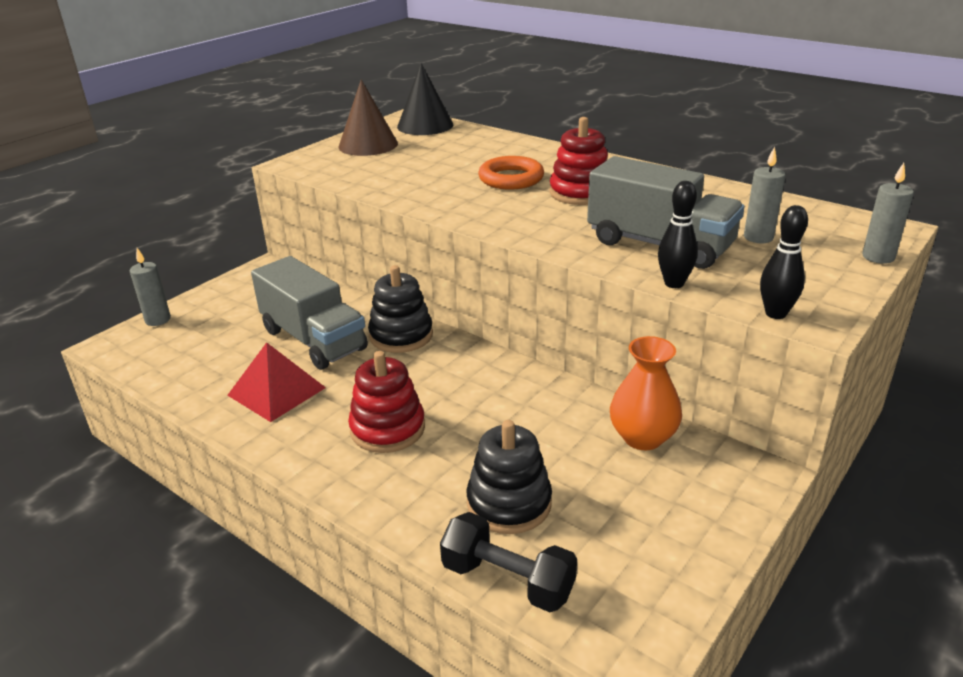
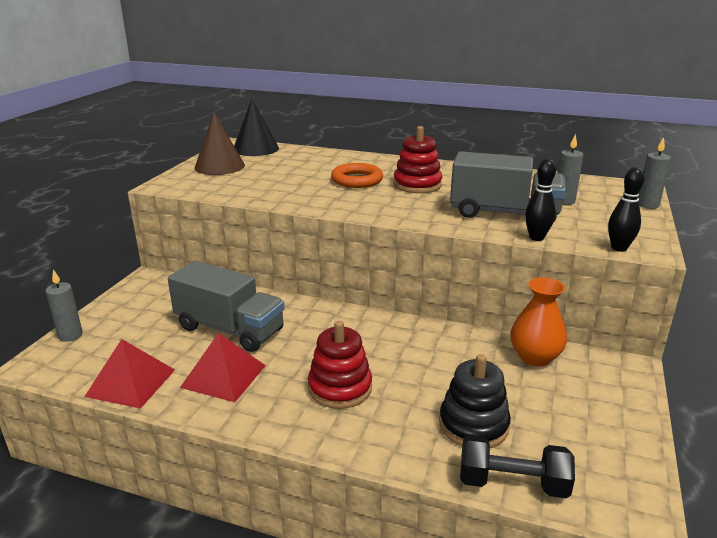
camera: 20 degrees left, 5 degrees down
black stacking toy [368,265,433,353] -> none
none -> red pyramid [84,339,175,409]

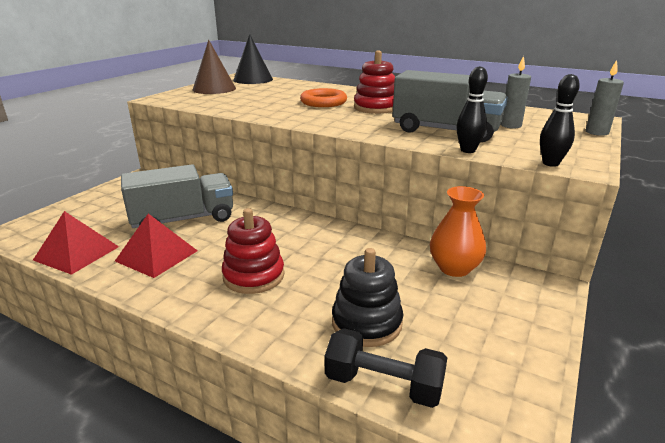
camera: 10 degrees right, 0 degrees up
grey candle [45,269,83,342] -> none
grey truck [168,261,285,352] -> grey truck turned 60 degrees counterclockwise [121,164,233,228]

